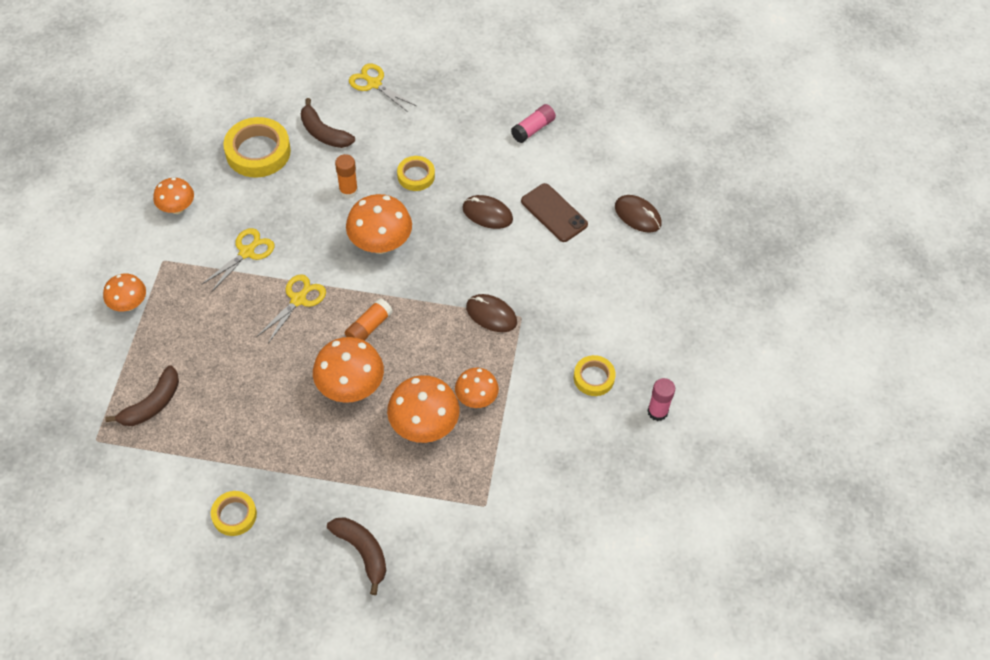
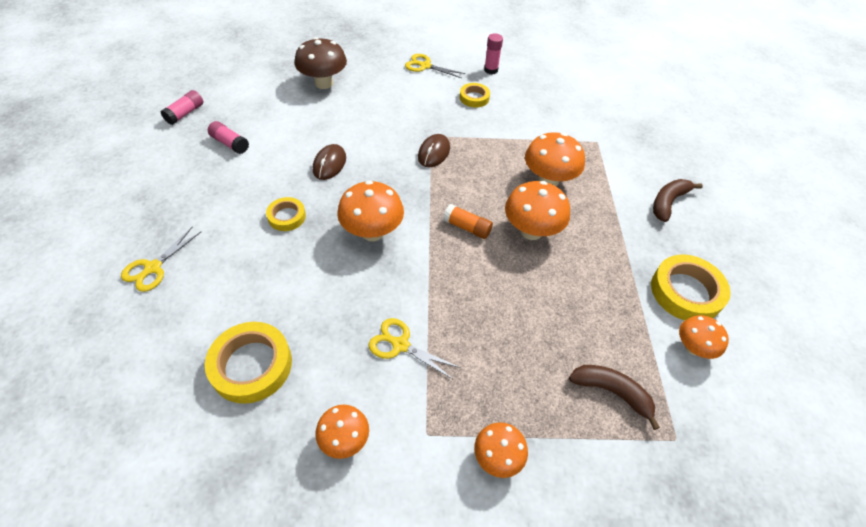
camera: 100 degrees left, 5 degrees down
yellow tape [211,491,257,536] -> yellow tape [651,254,731,321], size x1.74
yellow scissors [258,274,326,343] -> yellow scissors moved to [405,54,465,78]
brown banana [301,98,355,148] -> none
orange glue stick [335,154,358,199] -> none
orange mushroom [455,368,499,408] -> orange mushroom moved to [679,315,729,359]
brown phone [521,183,588,242] -> none
brown mouse [615,195,662,232] -> brown mushroom [295,37,347,89]
none -> pink glue stick [160,90,203,125]

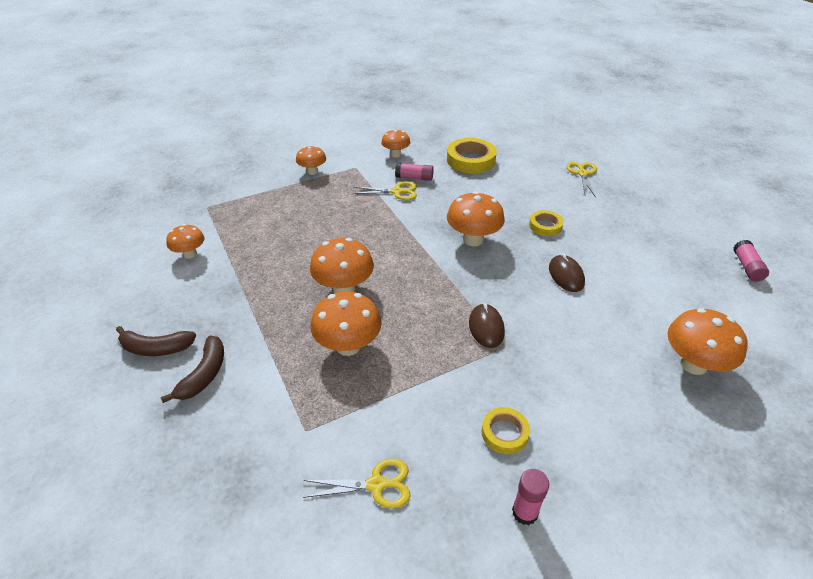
camera: 155 degrees right, 10 degrees down
pink glue stick [208,121,249,154] -> pink glue stick moved to [395,163,434,181]
brown mushroom [295,37,347,89] -> orange mushroom [667,308,748,375]
yellow scissors [405,54,465,78] -> yellow scissors moved to [303,459,411,509]
orange glue stick [443,204,493,239] -> none
brown banana [569,365,660,430] -> brown banana moved to [116,326,196,356]
yellow tape [651,254,731,321] -> none

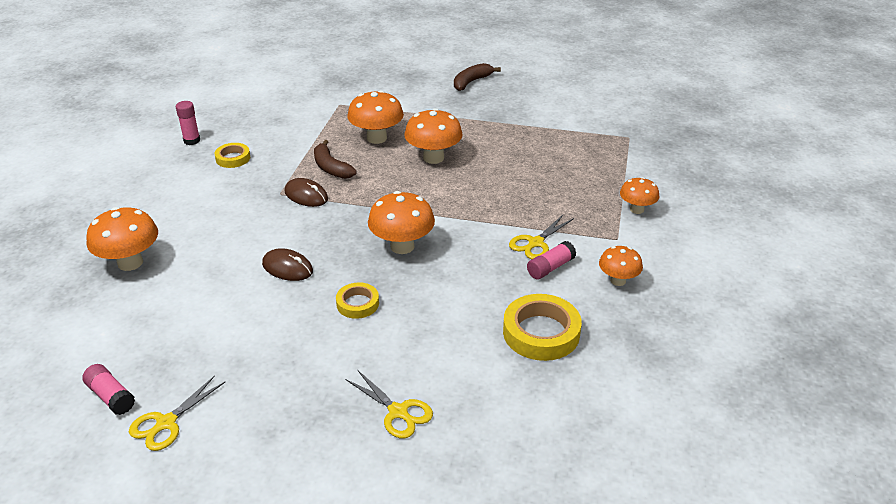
camera: 130 degrees right, 5 degrees down
brown banana [161,335,224,403] -> brown banana moved to [314,140,357,179]
orange mushroom [166,224,204,259] -> none
yellow scissors [303,459,411,509] -> yellow scissors moved to [129,375,225,451]

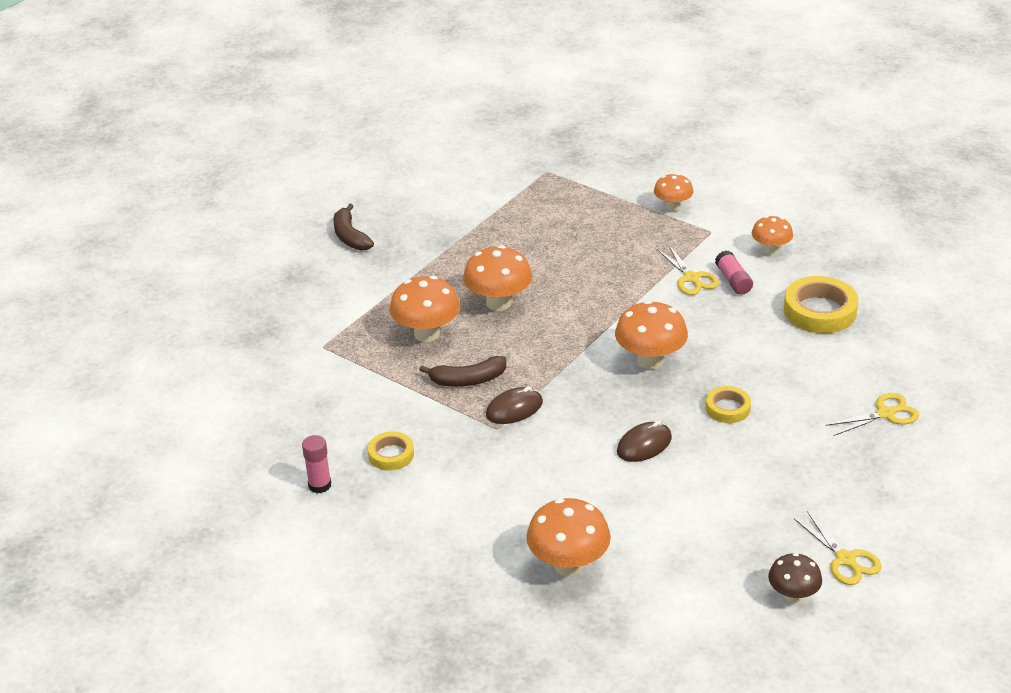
camera: 65 degrees left, 0 degrees up
pink glue stick [82,364,135,415] -> brown mushroom [768,553,822,603]

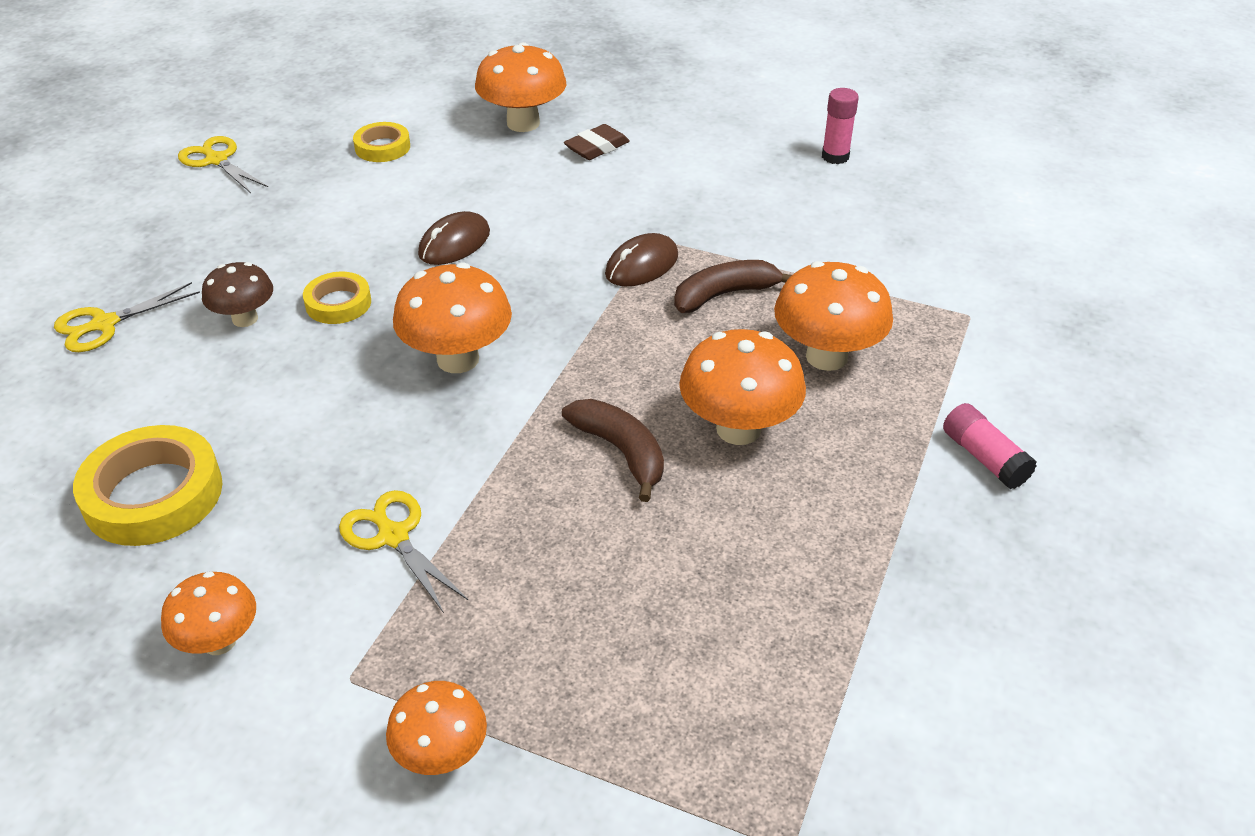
camera: 165 degrees right, 5 degrees up
brown banana [334,204,374,250] -> brown banana moved to [562,399,664,502]
yellow tape [368,431,414,471] -> yellow tape moved to [353,122,410,162]
pink glue stick [715,251,753,295] -> pink glue stick moved to [943,403,1037,489]
brown mushroom [768,553,822,603] -> brown mushroom moved to [202,262,273,327]
none -> brown eraser [564,124,630,160]

